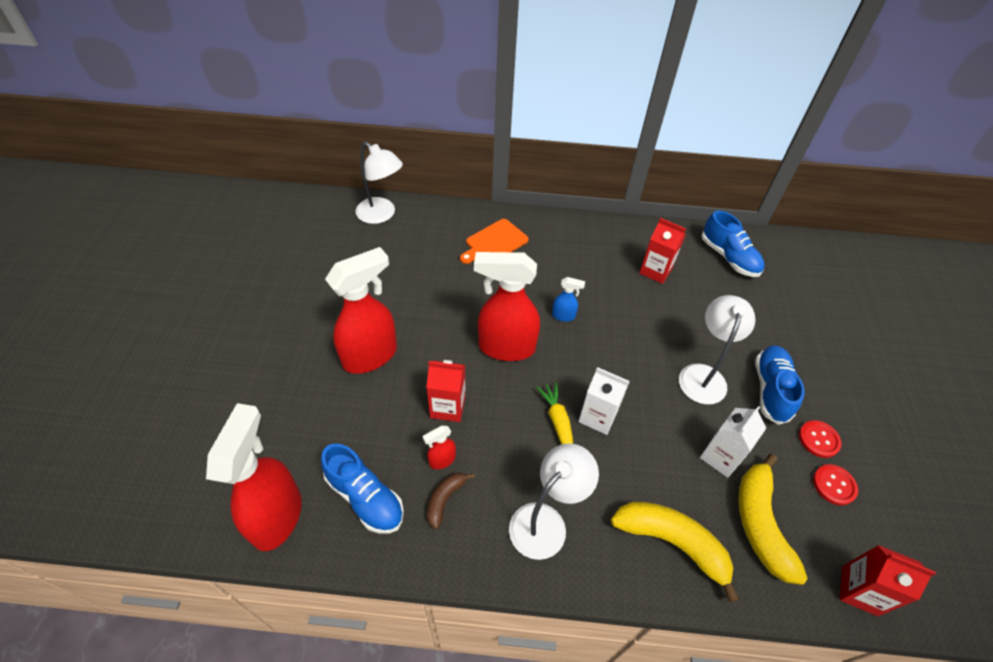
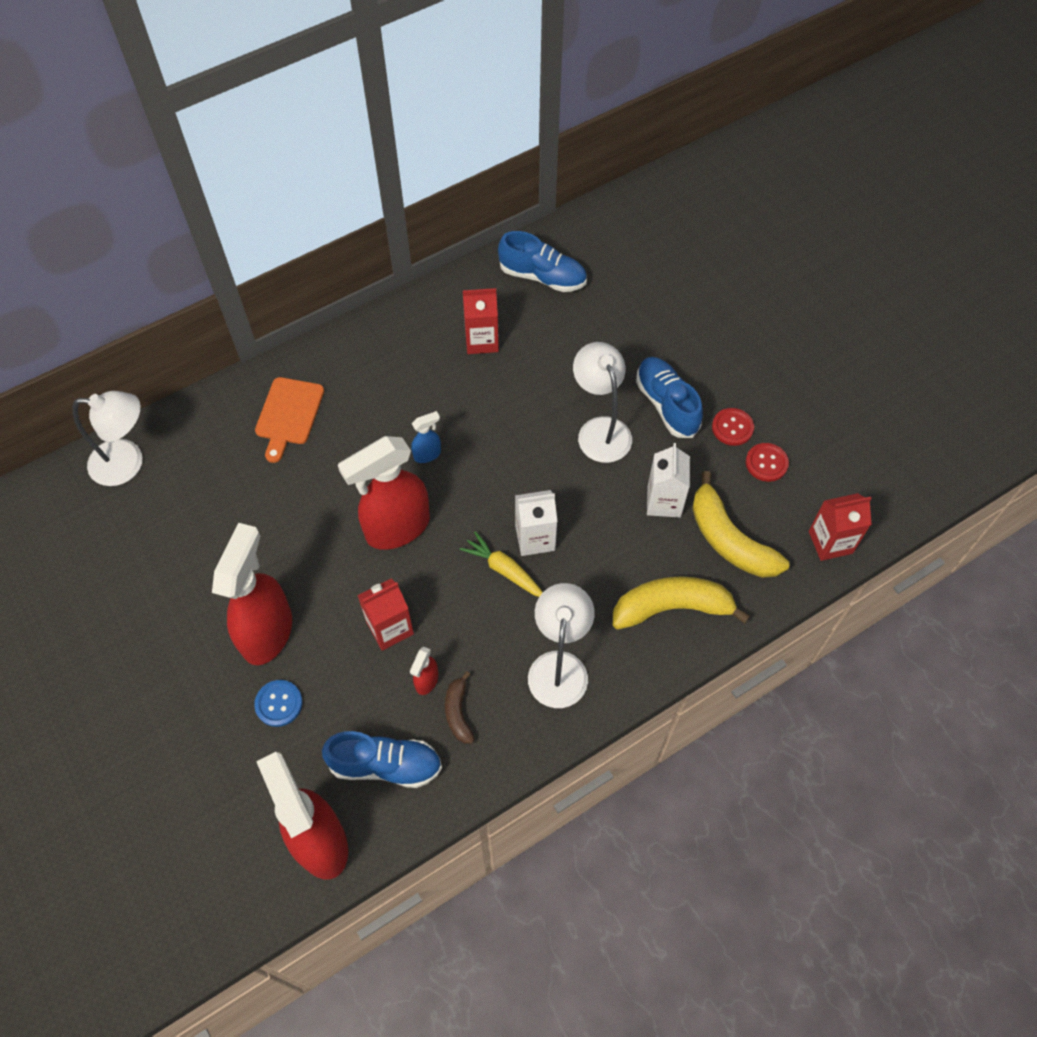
camera: 35 degrees left, 10 degrees up
none -> blue button [254,680,302,727]

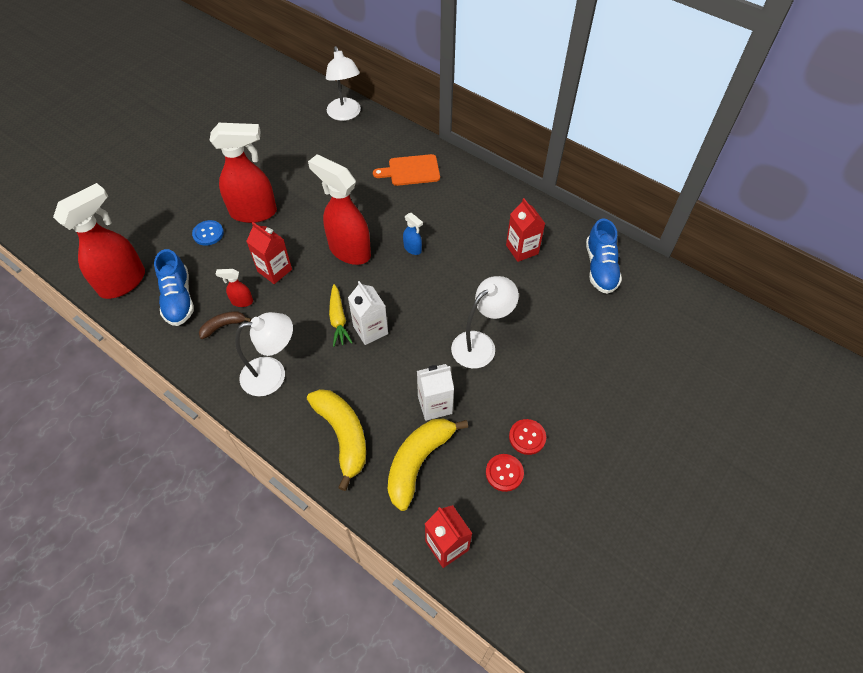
camera: 70 degrees right, 5 degrees down
yellow carrot [460,531,543,597] -> yellow carrot turned 150 degrees clockwise [329,284,352,347]
blue shoe [636,357,703,438] -> none

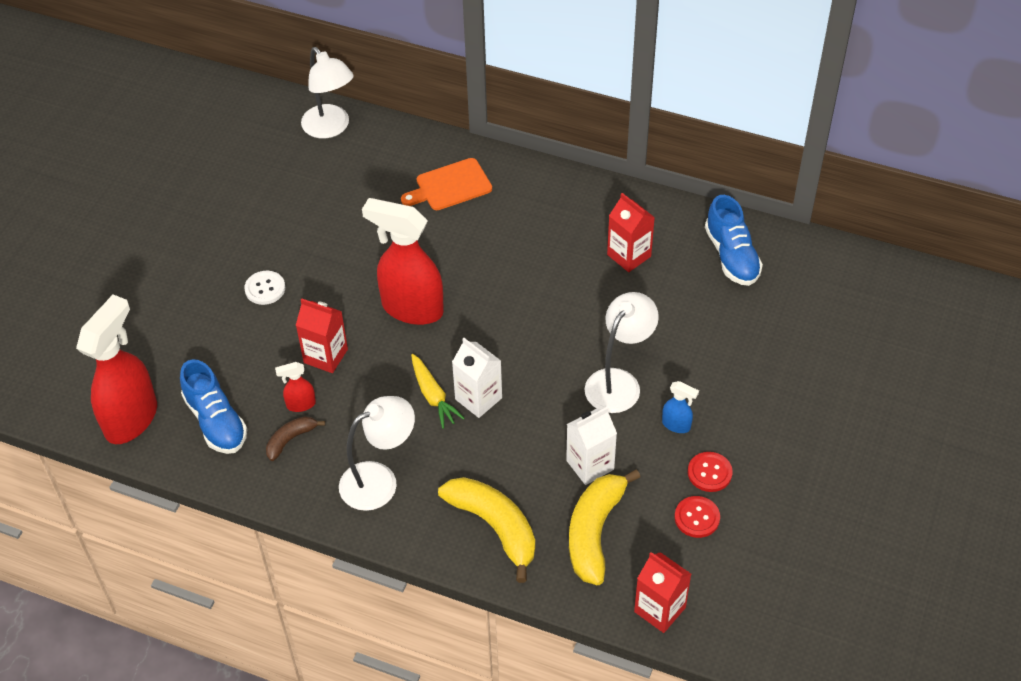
camera: 15 degrees left, 5 degrees down
blue button [192,220,224,246] -> none
red spray bottle [209,123,277,223] -> white button [244,271,285,305]
blue spray bottle [403,213,423,255] -> blue spray bottle moved to [662,381,699,433]

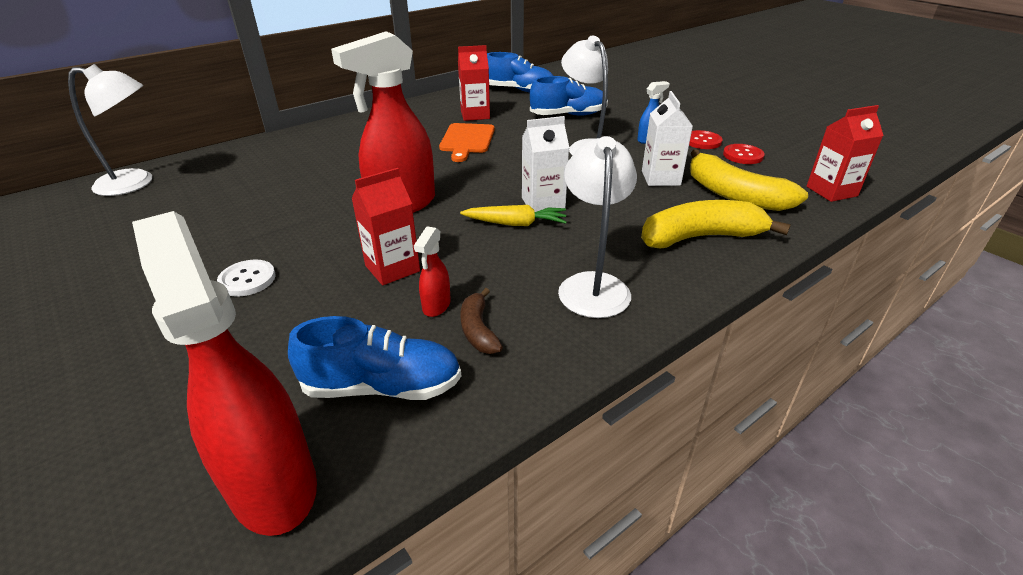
camera: 60 degrees left, 15 degrees down
orange cutting board [401,158,492,210] -> orange cutting board moved to [439,123,495,162]
none -> blue shoe [530,76,608,116]

